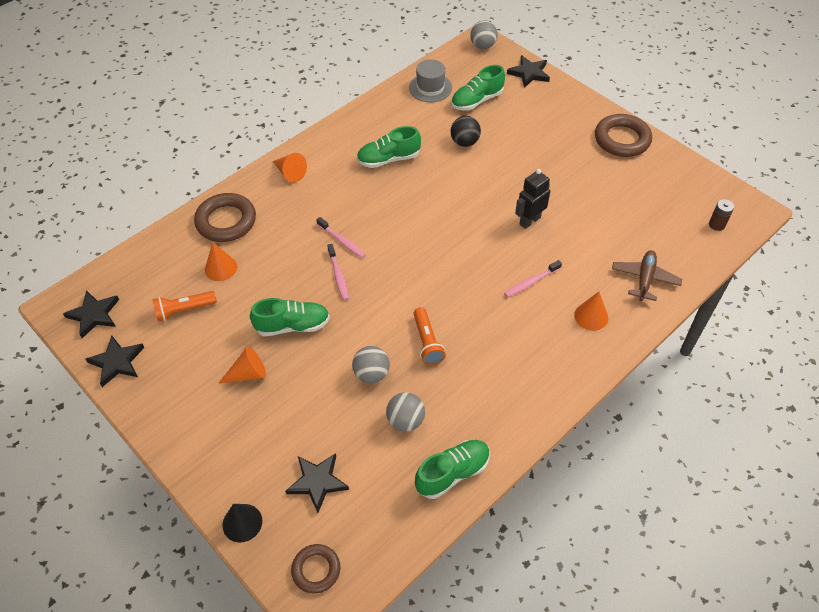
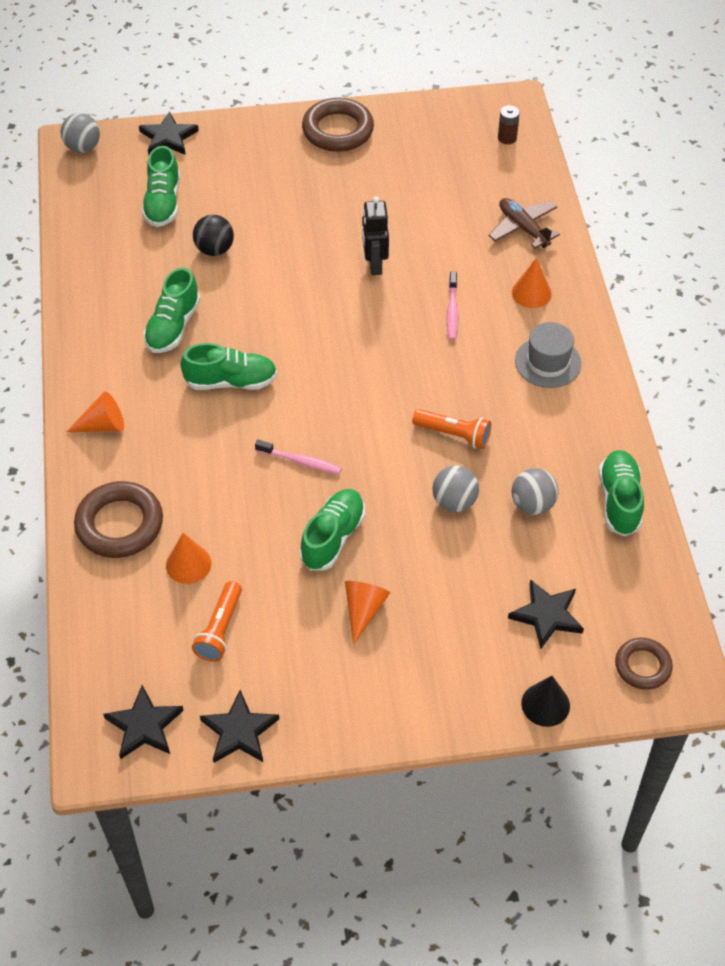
camera: 55 degrees left, 0 degrees up
pink toothbrush [316,217,366,258] -> none
grey hat [409,59,452,102] -> grey hat moved to [515,322,581,388]
none -> green shoe [180,343,277,390]

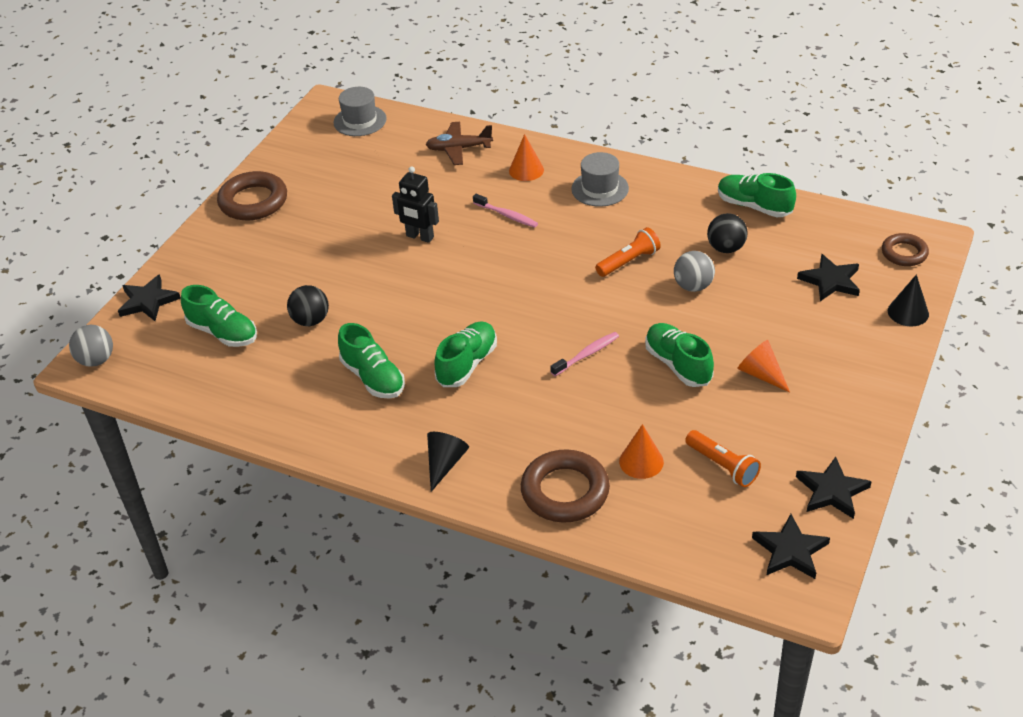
camera: 55 degrees left, 10 degrees down
orange cone [67,391,124,432] -> black cone [427,432,469,492]
brown battery [498,105,520,144] -> grey hat [333,87,387,136]
grey ball [512,468,559,515] -> black ball [707,213,748,253]

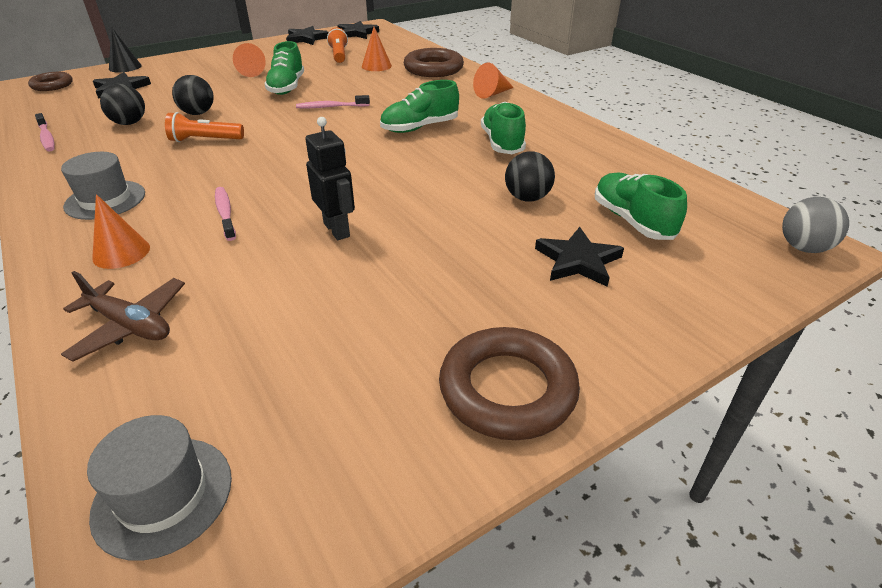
camera: 150 degrees left, 5 degrees down
black star [118,274,181,321] -> black star moved to [535,227,624,287]
black cone [427,432,469,492] -> orange cone [473,63,514,99]
grey ball [674,251,715,292] -> black ball [172,75,214,115]
green shoe [718,173,796,217] -> pink toothbrush [35,113,55,152]

